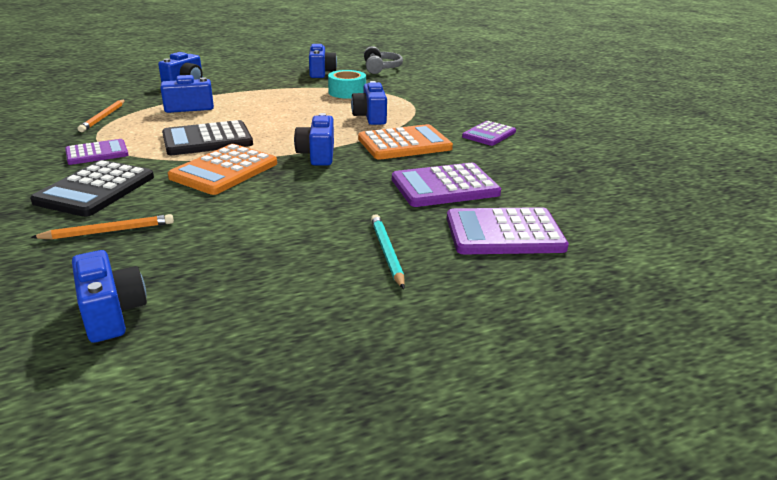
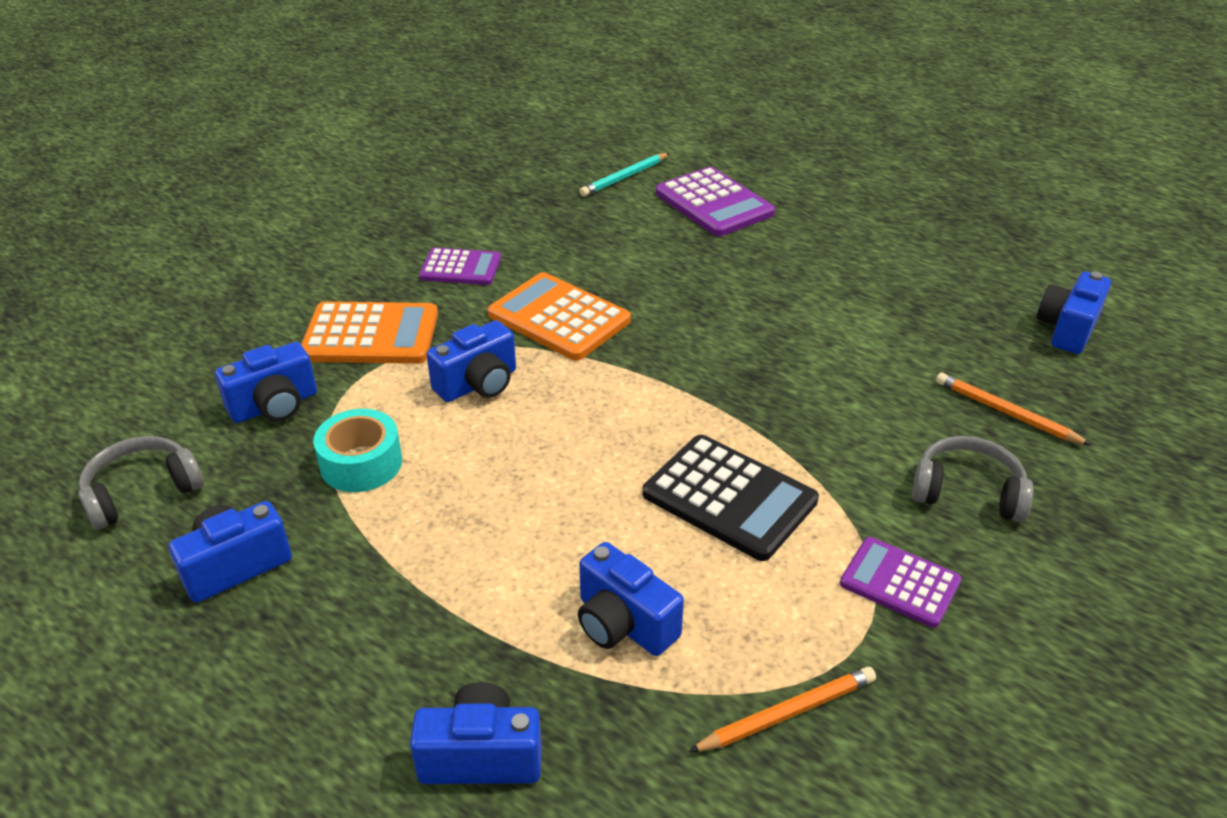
camera: 120 degrees left, 10 degrees up
black calculator [30,160,154,217] -> grey headphones [912,436,1034,522]
orange calculator [168,144,277,195] -> orange calculator moved to [301,301,438,364]
blue camera [294,113,334,165] -> blue camera moved to [215,342,317,423]
turquoise pencil [371,214,405,289] -> turquoise pencil moved to [580,153,670,196]
purple calculator [392,163,501,207] -> none

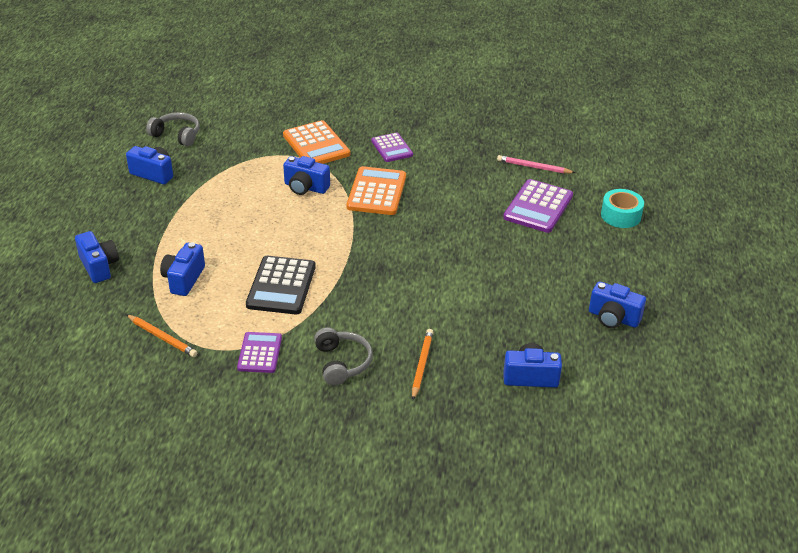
camera: 60 degrees right, 0 degrees up
blue camera [215,342,317,423] -> blue camera moved to [589,281,646,328]
turquoise tape [313,409,402,492] -> turquoise tape moved to [601,189,644,228]
turquoise pencil [580,153,670,196] -> pink pencil [497,155,575,174]

